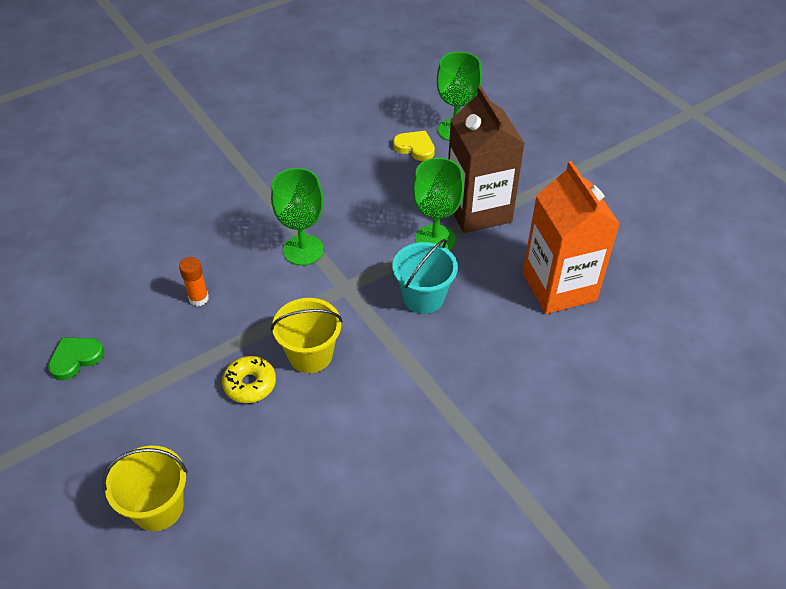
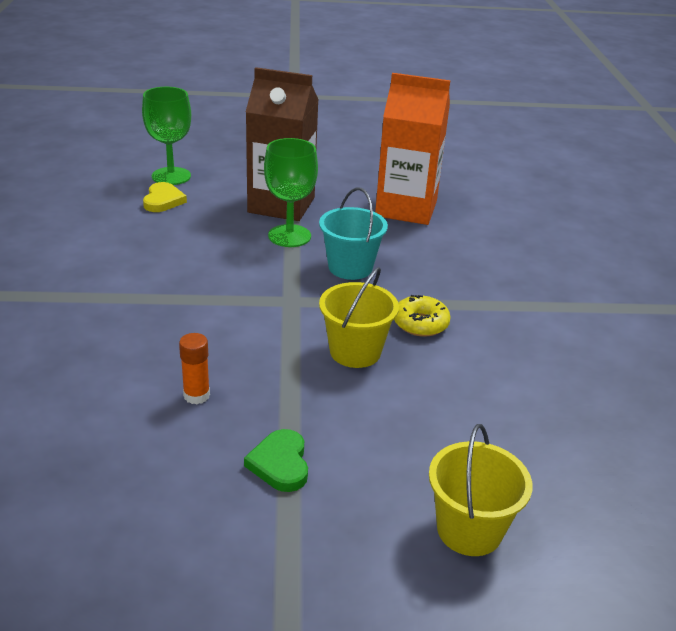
camera: 60 degrees left, 15 degrees down
green heart [48,338,104,380] -> green heart moved to [244,429,308,492]
yellow donut [222,356,276,403] -> yellow donut moved to [394,295,451,337]
green goblet [271,168,324,266] -> none
yellow heart [393,131,435,161] -> yellow heart turned 120 degrees clockwise [143,182,187,212]

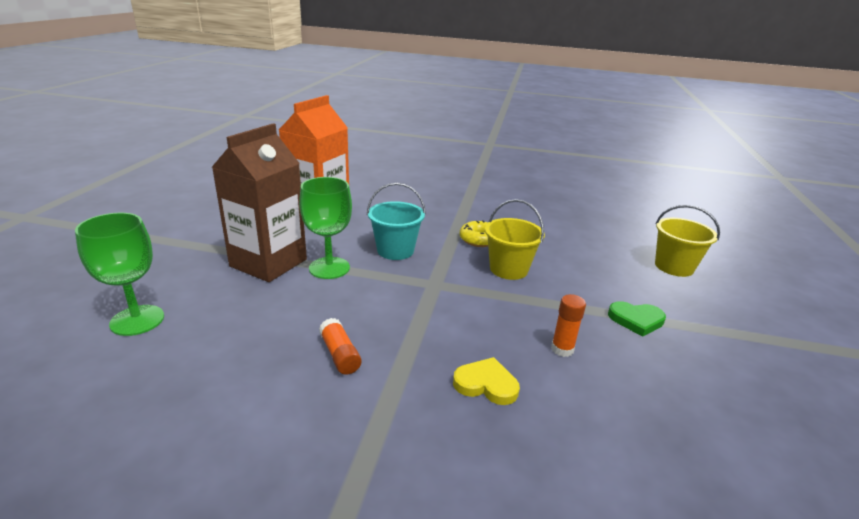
camera: 75 degrees left, 5 degrees down
yellow heart [143,182,187,212] -> yellow heart moved to [453,357,520,405]
none -> orange glue stick [319,318,362,375]

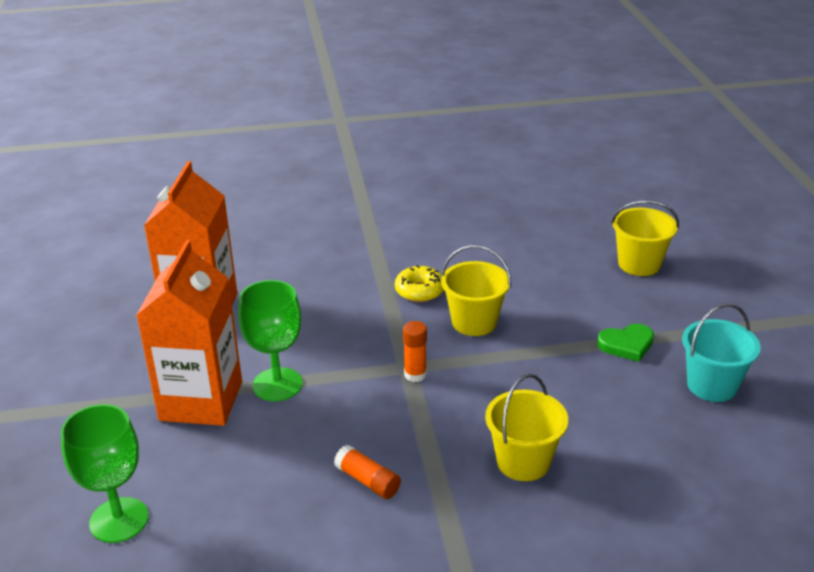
camera: 20 degrees left, 5 degrees up
brown carton [212,123,307,282] -> orange carton [136,240,242,426]
turquoise bucket [367,183,426,260] -> turquoise bucket moved to [682,303,761,402]
yellow heart [453,357,520,405] -> yellow bucket [485,374,568,481]
orange glue stick [551,294,586,357] -> orange glue stick moved to [403,321,427,382]

